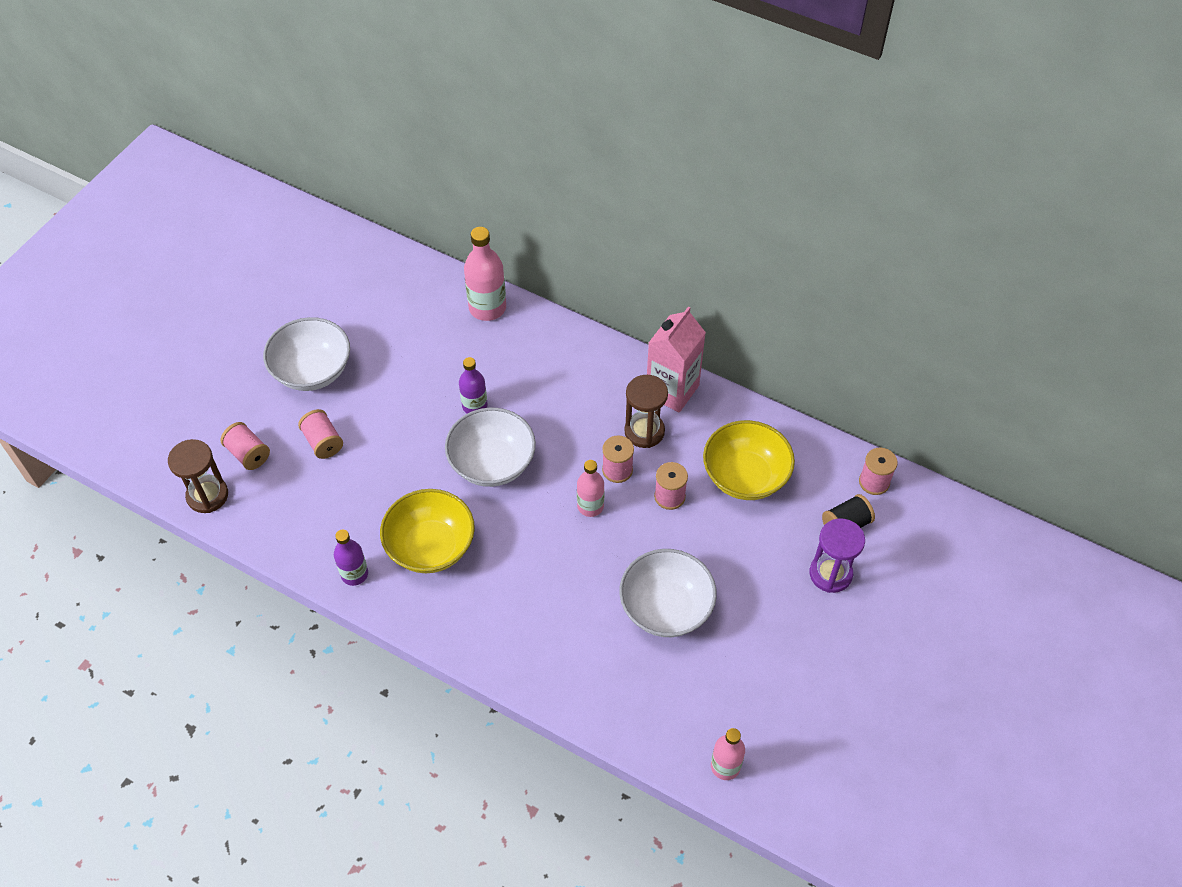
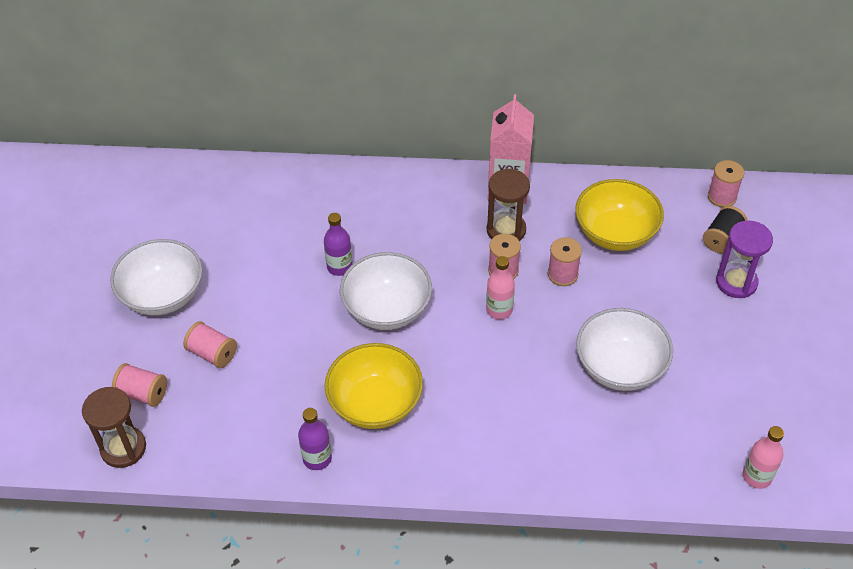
camera: 25 degrees left, 5 degrees down
pink bottle [464,227,506,321] -> none

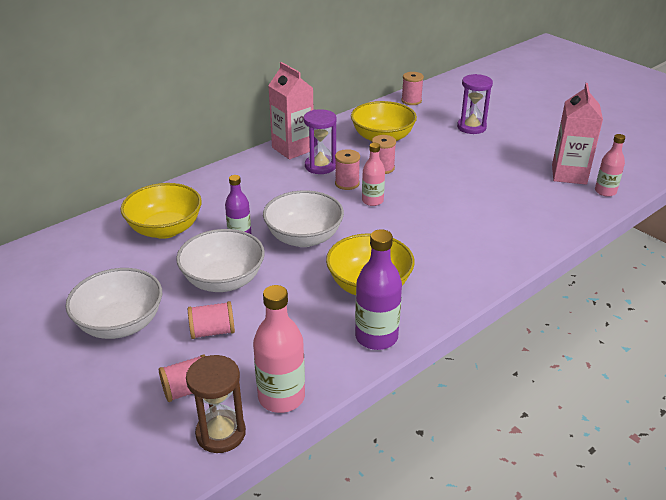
camera: 45 degrees left, 15 degrees down
purple bottle [298,408,332,470] -> purple bottle [355,229,402,350], size x1.56
brown hourglass [487,169,530,242] -> purple hourglass [304,109,337,174]
white bowl [576,308,673,391] -> white bowl moved to [176,229,265,292]
black spool [703,206,747,253] -> none
none -> yellow bowl [121,183,202,239]
none -> pink bottle [253,285,305,413]
none -> pink carton [552,83,603,185]

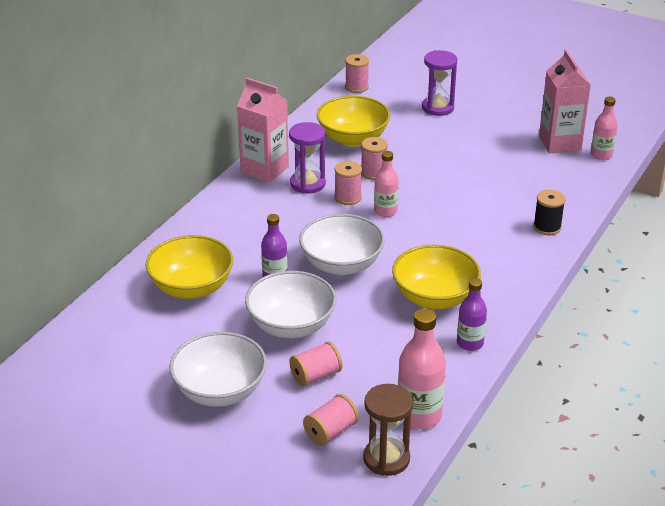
camera: 20 degrees left, 0 degrees up
purple bottle [355,229,402,350] -> purple bottle [457,278,487,351], size x0.64
none -> black spool [533,190,565,235]

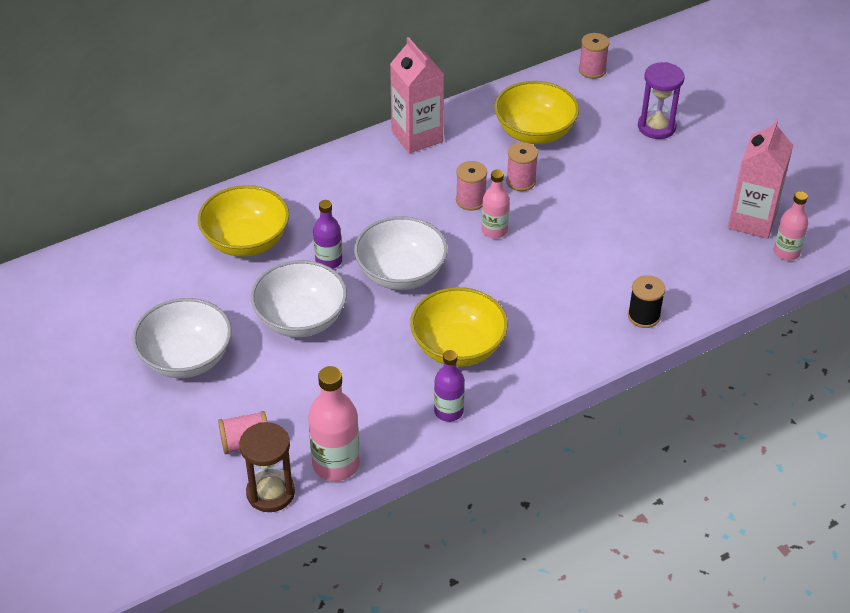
camera: 30 degrees right, 10 degrees up
purple hourglass [289,122,326,194] -> none
pink spool [289,341,342,387] -> none

